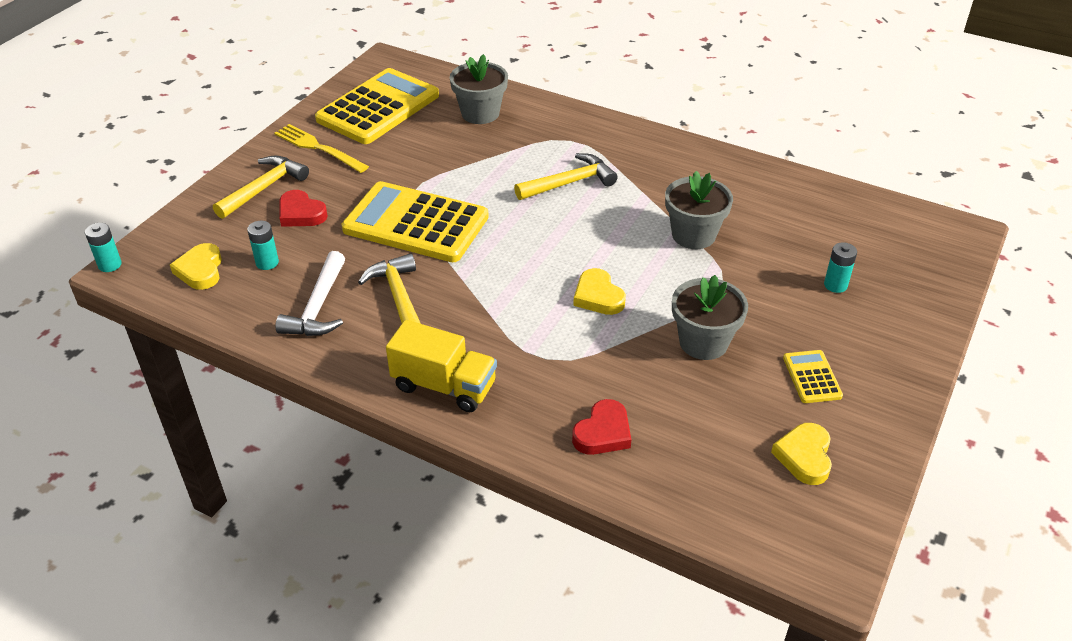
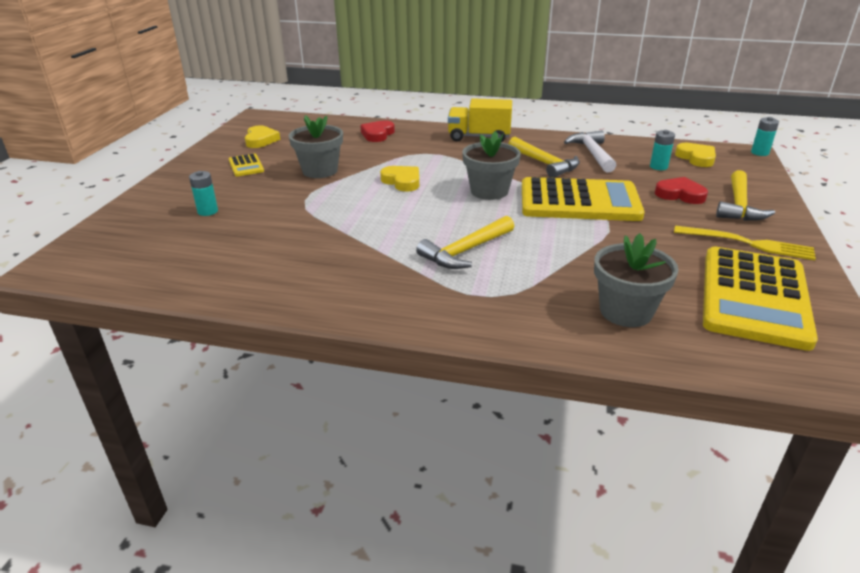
camera: 165 degrees right, 10 degrees down
grey flower pot [665,171,733,249] -> grey flower pot moved to [462,131,521,200]

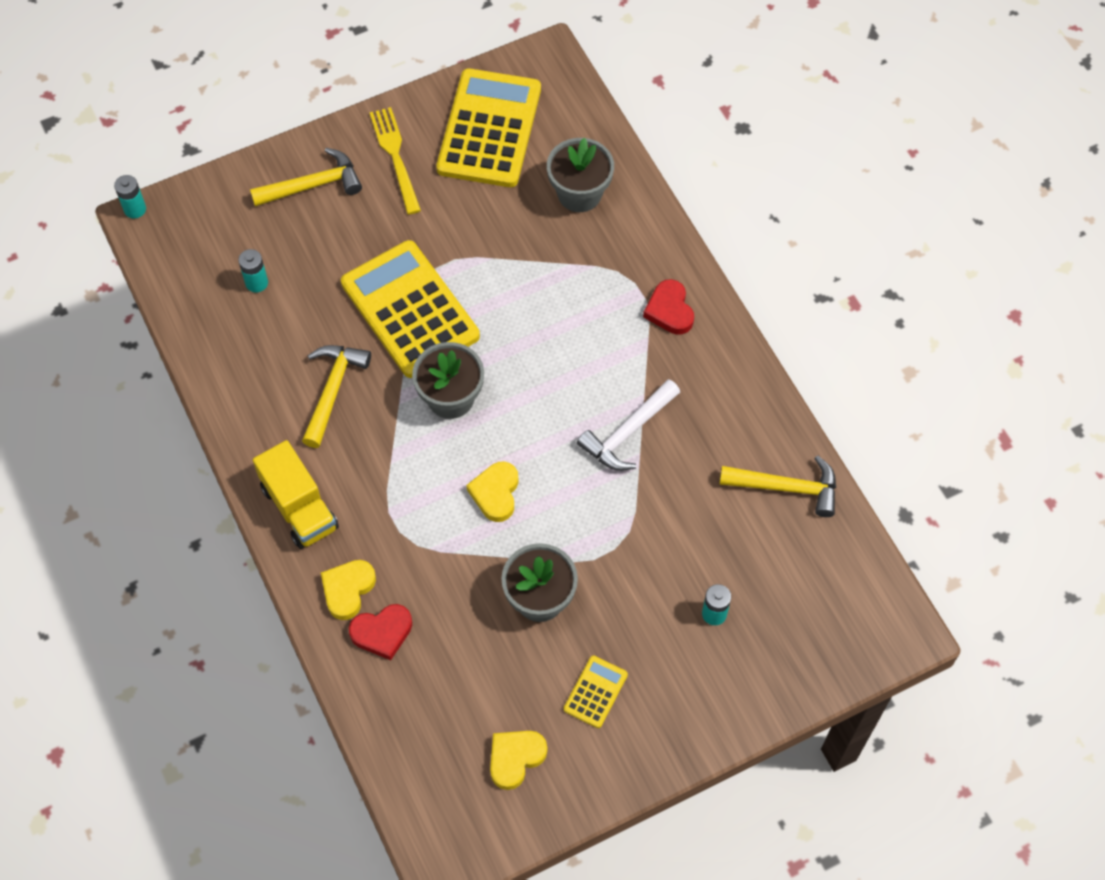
camera: 130 degrees left, 30 degrees up
yellow hammer [416,216,514,269] -> yellow hammer moved to [719,456,836,517]
white hammer [564,131,616,173] -> white hammer moved to [577,379,680,471]
red heart [655,177,708,204] -> red heart moved to [643,279,694,335]
yellow heart [675,143,716,167] -> yellow heart moved to [321,560,376,620]
yellow calculator [703,246,818,351] -> yellow calculator turned 60 degrees counterclockwise [436,68,541,187]

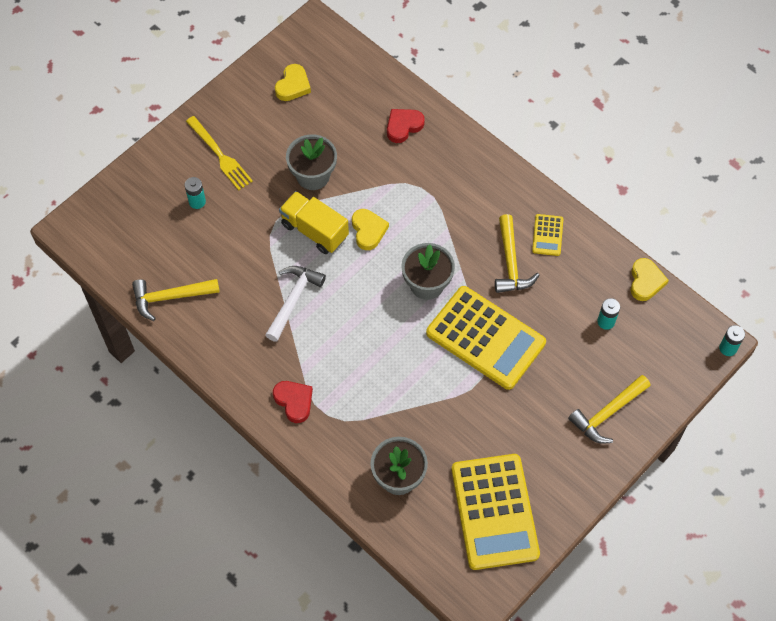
camera: 160 degrees right, 0 degrees up
yellow truck [253,440,339,549] -> yellow truck moved to [279,191,349,254]
yellow heart [321,560,376,620] -> yellow heart moved to [630,258,669,301]
yellow fork [370,107,421,214] -> yellow fork moved to [186,116,253,190]
yellow calculator [564,656,628,728] -> yellow calculator moved to [532,214,563,256]

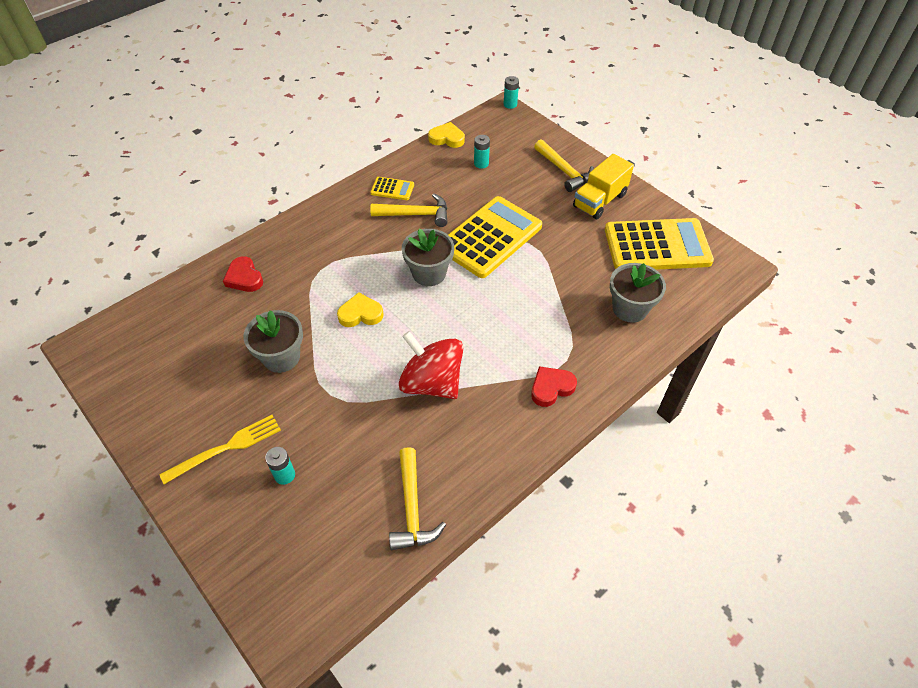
camera: 85 degrees left, 10 degrees down
white hammer [265,266,326,342] -> red spinning top [399,331,463,399]
yellow heart [275,64,311,101] -> none
yellow truck [279,191,349,254] -> yellow truck moved to [573,154,634,219]

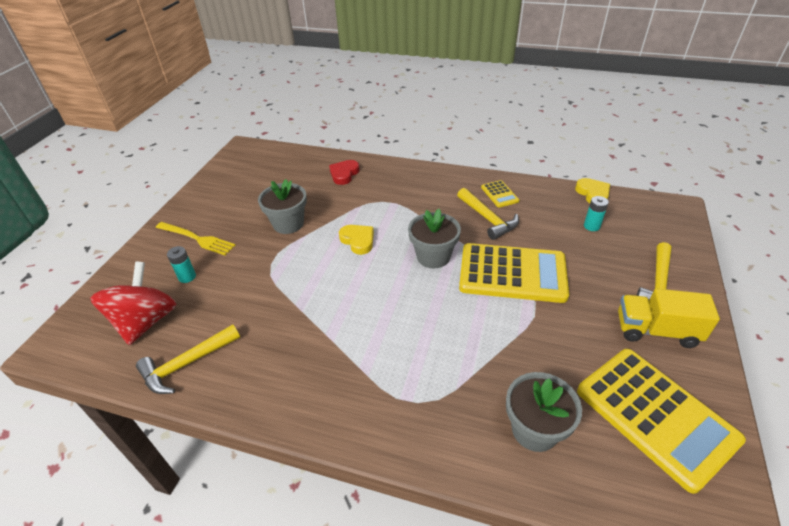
camera: 60 degrees right, 10 degrees down
red spinning top [399,331,463,399] -> red spinning top moved to [90,261,177,345]
turquoise battery [504,76,519,109] -> none
red heart [531,366,577,407] -> none

